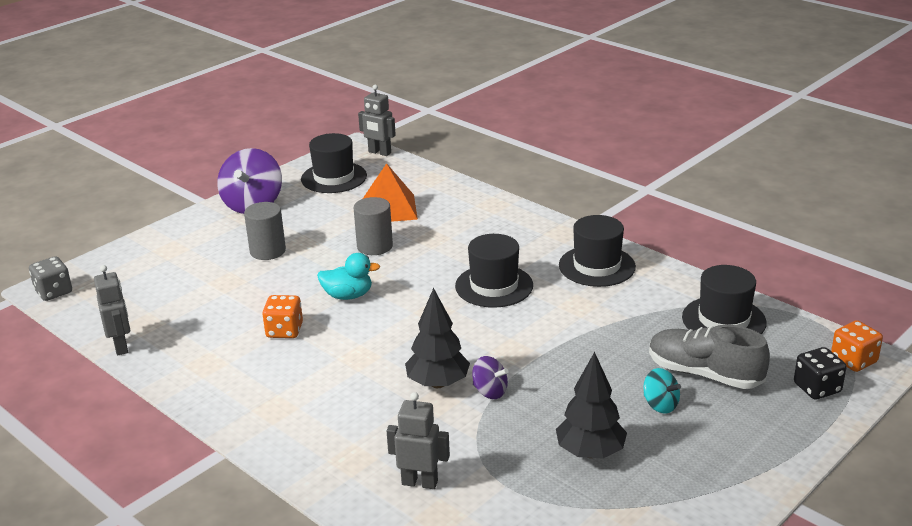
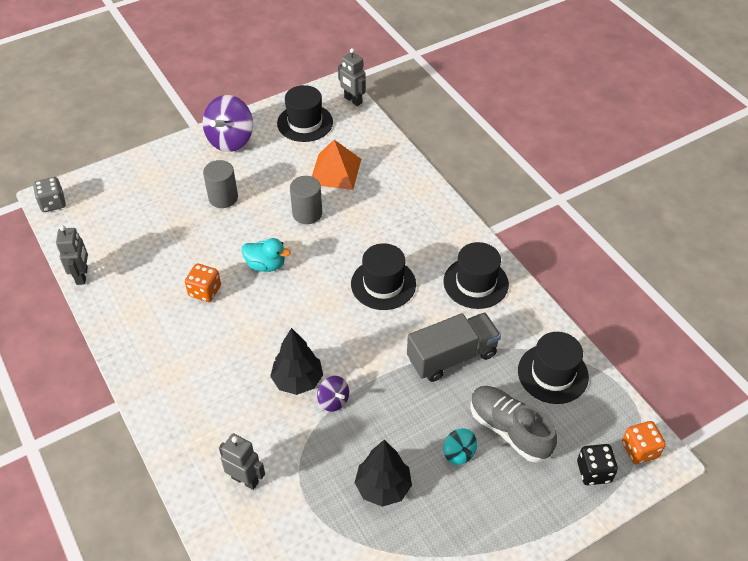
camera: 15 degrees right, 20 degrees up
none -> grey truck [407,313,501,382]

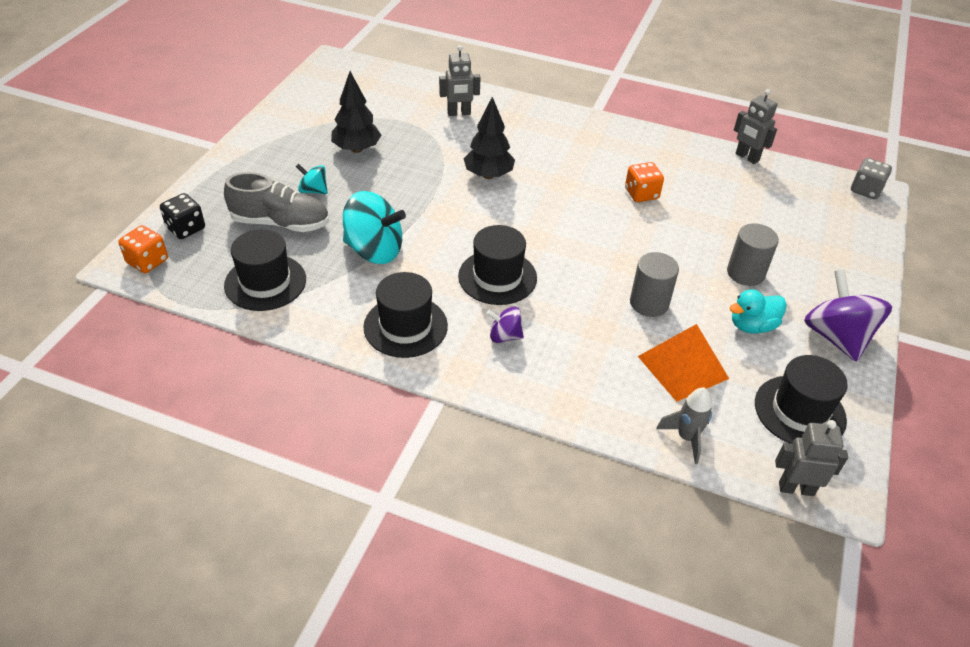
camera: 140 degrees right, 5 degrees down
turquoise duck [242,238,291,272] -> turquoise duck moved to [730,289,787,334]
purple spinning top [317,376,349,412] -> purple spinning top moved to [487,307,524,343]
grey truck [407,313,501,382] -> turquoise spinning top [343,191,406,264]
none -> grey rocket [656,388,712,464]

